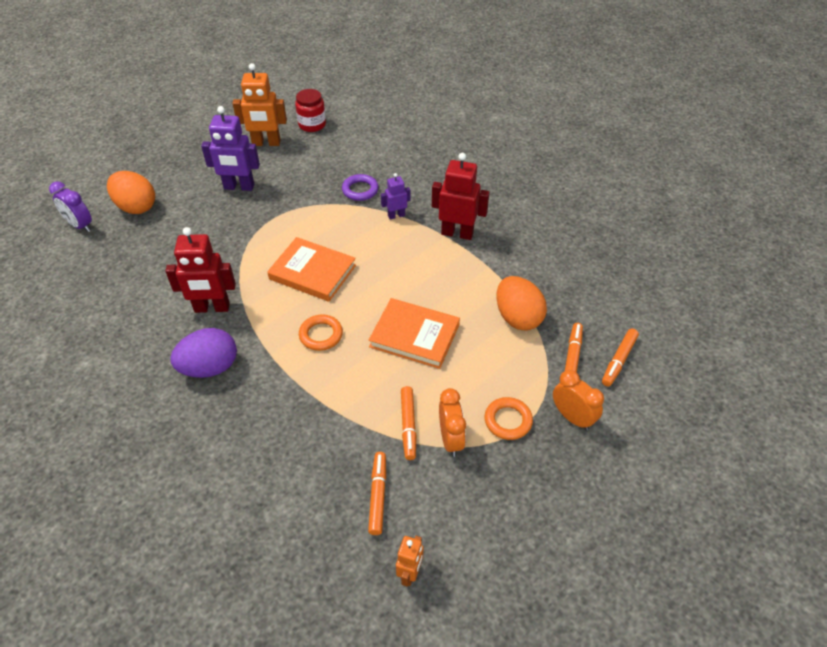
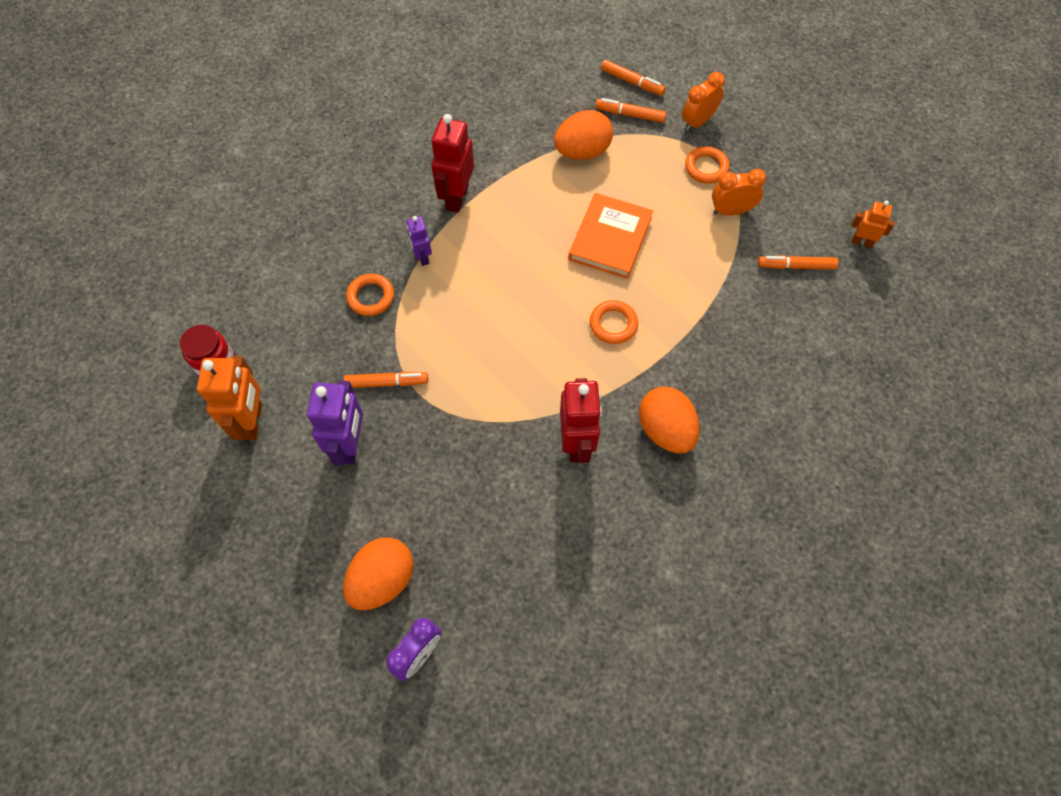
camera: 90 degrees left, 15 degrees up
purple egg [170,328,237,378] -> orange egg [639,387,700,454]
orange book [267,237,356,302] -> none
purple ring [342,174,378,201] -> orange ring [346,274,394,316]
orange marker [401,386,416,460] -> orange marker moved to [344,372,428,388]

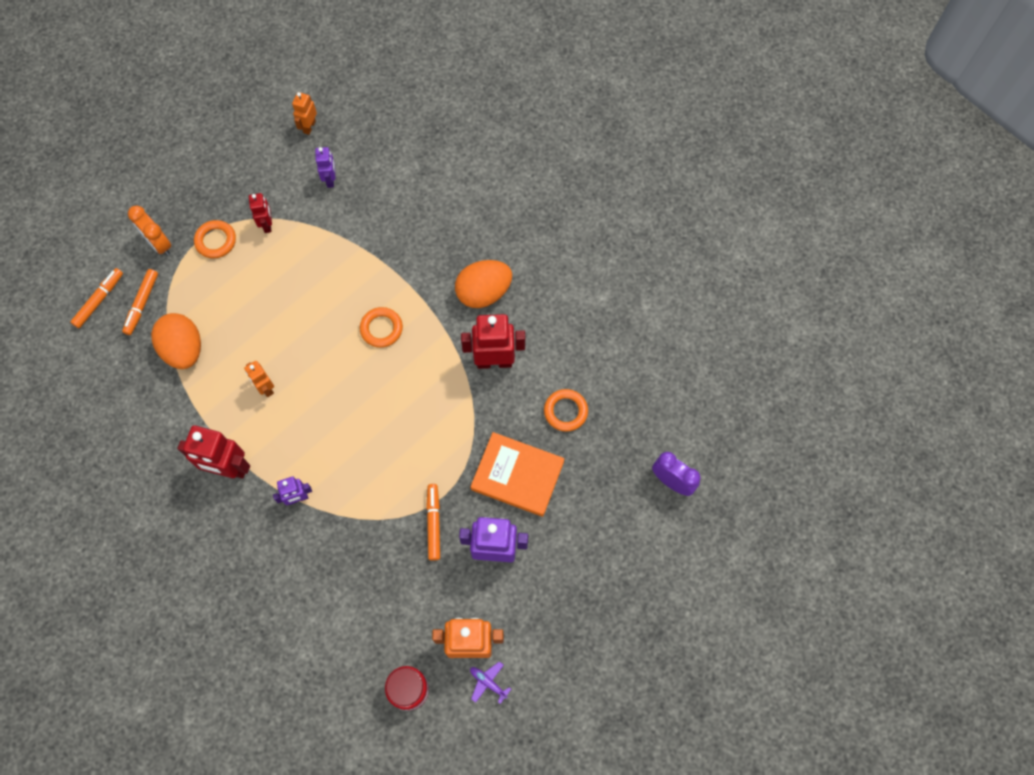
camera: 90 degrees left, 5 degrees up
orange egg [343,538,413,610] -> none
orange ring [346,274,394,316] -> orange ring moved to [544,389,588,432]
orange book [568,193,653,279] -> orange book moved to [471,432,565,517]
orange clock [712,169,766,216] -> red robot [249,193,272,233]
orange marker [758,255,838,270] -> purple robot [315,147,335,188]
none -> orange robot [244,361,274,397]
none -> purple plane [470,661,511,704]

